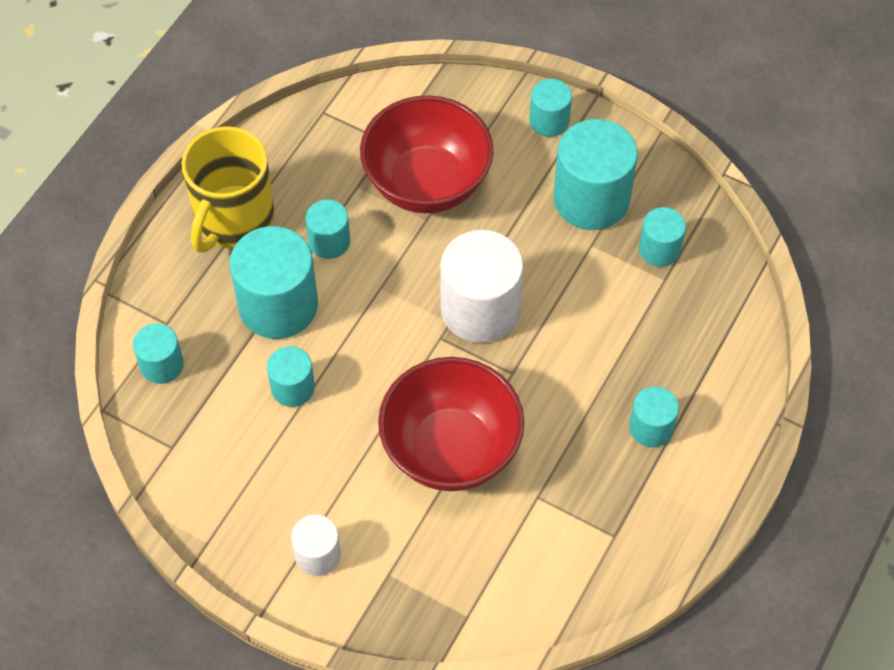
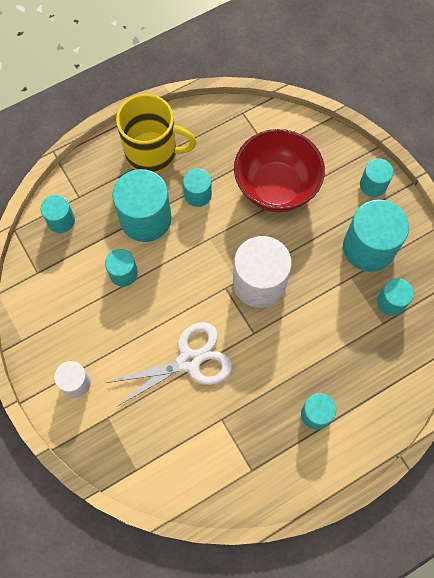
camera: 30 degrees right, 10 degrees up
yellow mug [182,126,274,252] -> yellow mug turned 135 degrees counterclockwise [116,94,197,173]
red bowl [378,357,524,491] -> white scissors [106,322,232,407]

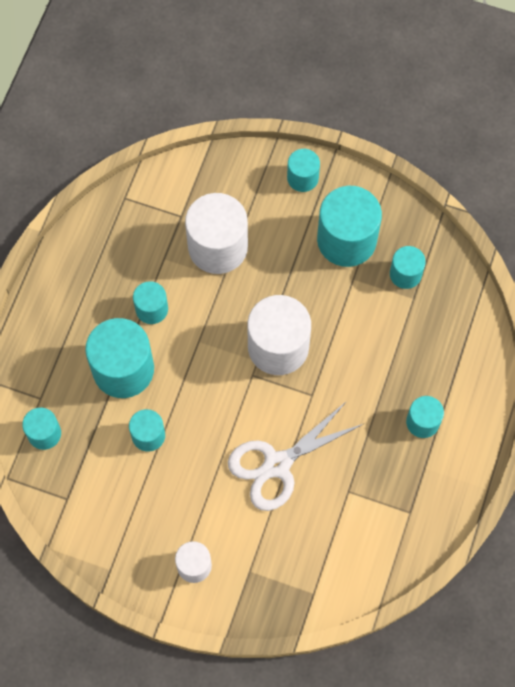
camera: 40 degrees left, 0 degrees up
white scissors [106,322,232,407] -> white scissors turned 150 degrees counterclockwise [228,401,363,511]
yellow mug [116,94,197,173] -> none
red bowl [234,129,325,212] -> white cylinder [185,193,248,274]

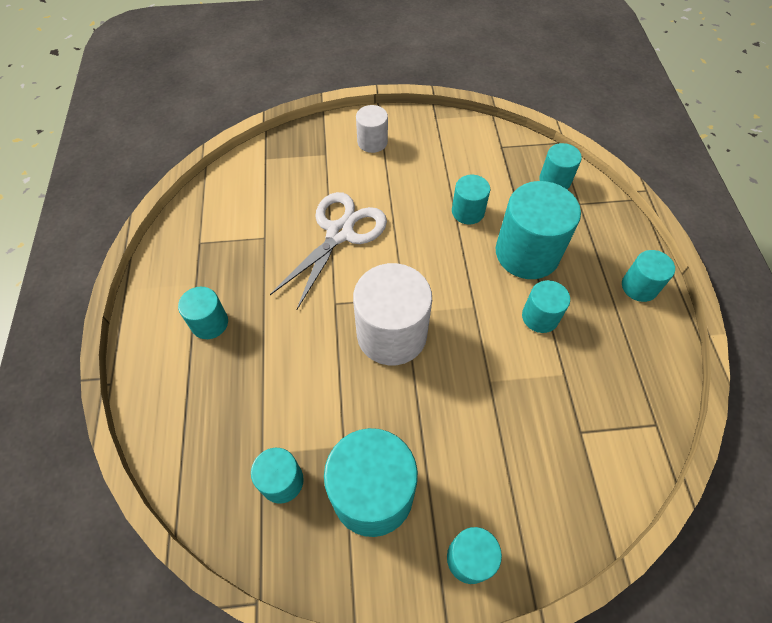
camera: 155 degrees right, 10 degrees down
white cylinder [185,193,248,274] -> none
none -> turquoise cylinder [622,250,675,302]

